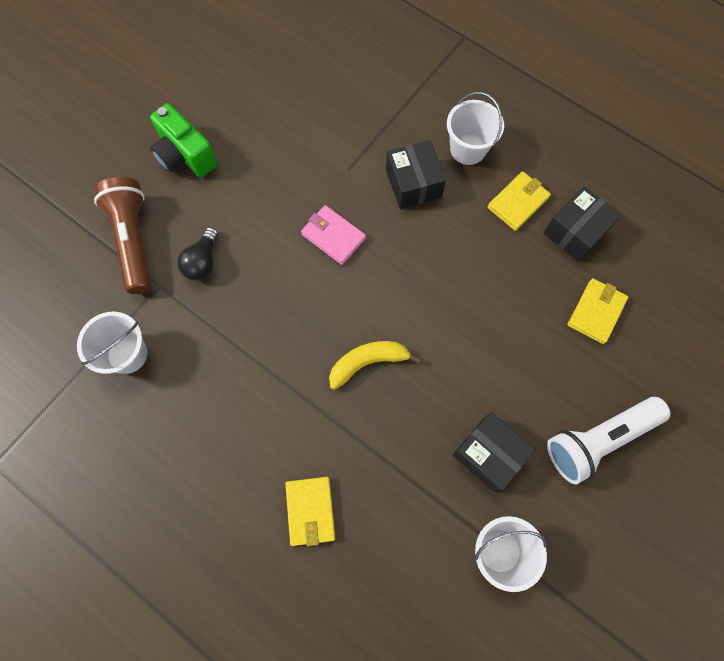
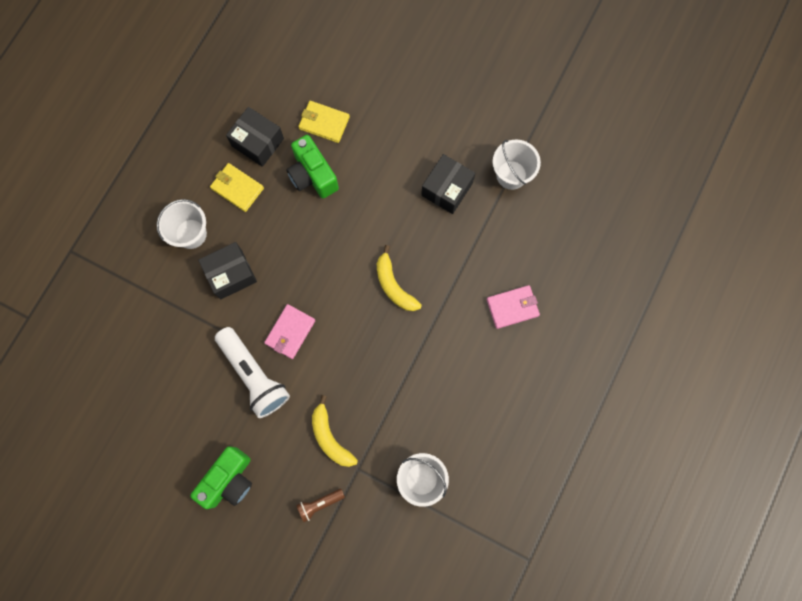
camera: 100 degrees left, 5 degrees up
brown flashlight [94,177,151,294] -> brown flashlight [296,489,345,522], size x0.49
black light bulb [177,227,218,280] -> yellow banana [312,395,358,467]
yellow wallet [285,477,335,546] -> pink wallet [486,285,540,329]
white flashlight [547,397,670,484] -> white flashlight moved to [215,327,290,418]
none -> green camera [286,135,339,198]

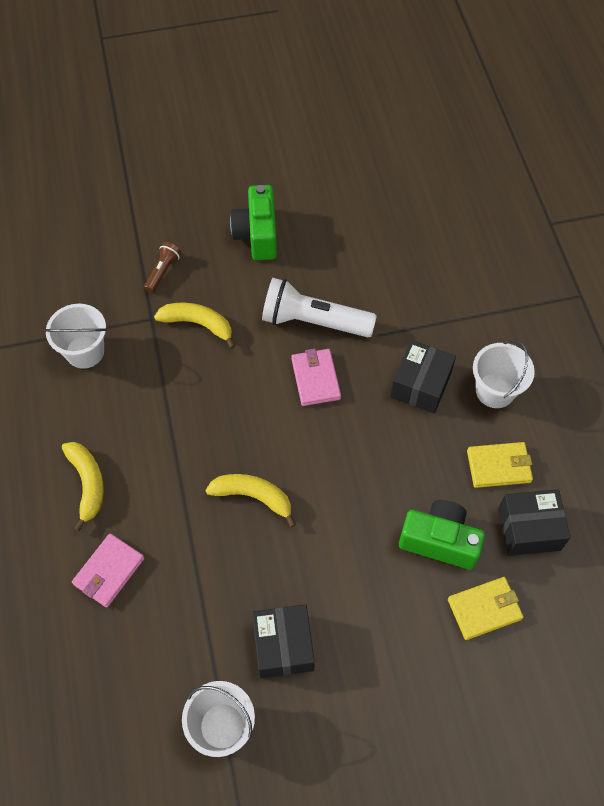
camera: 140 degrees right, 15 degrees down
none -> yellow banana [62,442,104,532]

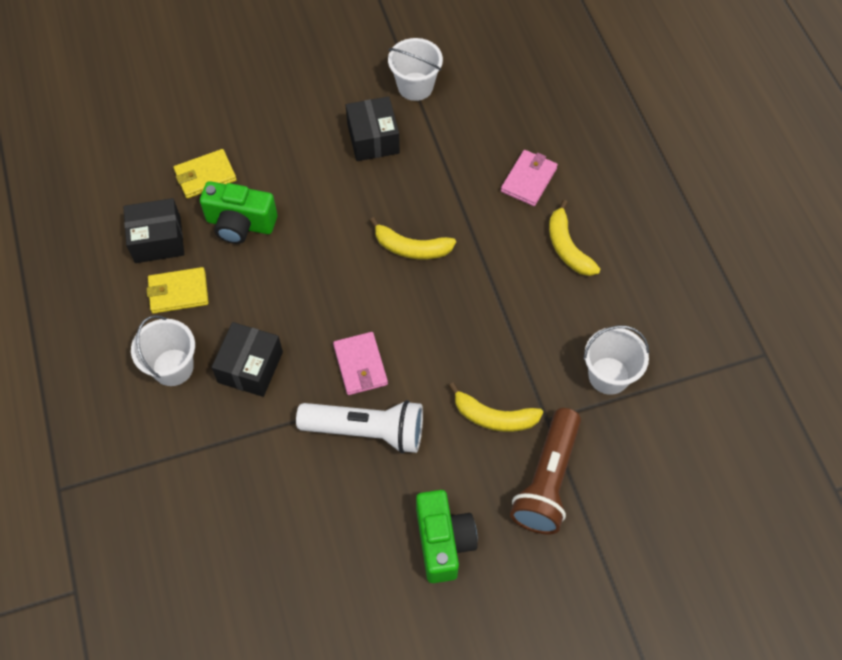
camera: 175 degrees right, 0 degrees up
brown flashlight [144,242,181,293] -> brown flashlight [510,408,581,535], size x2.06

